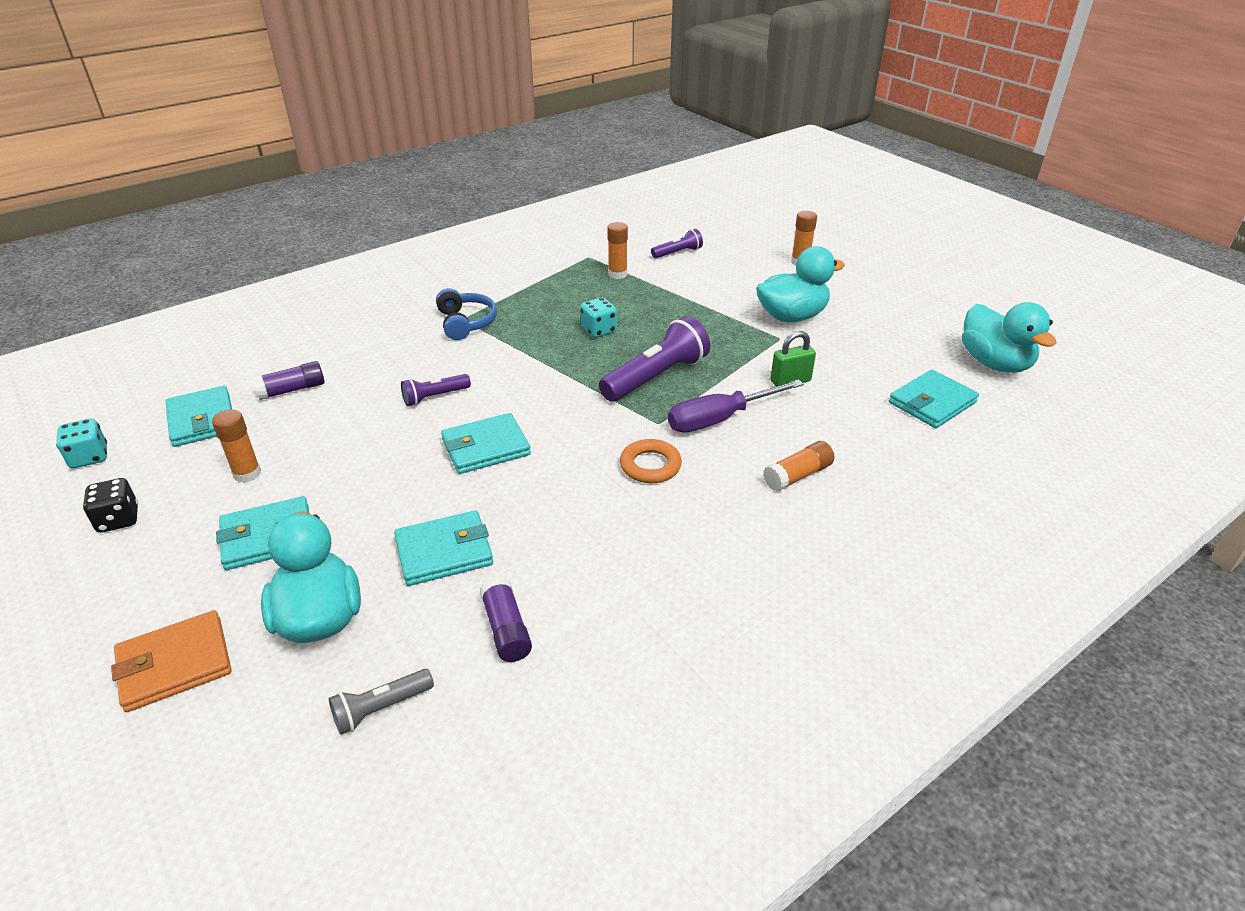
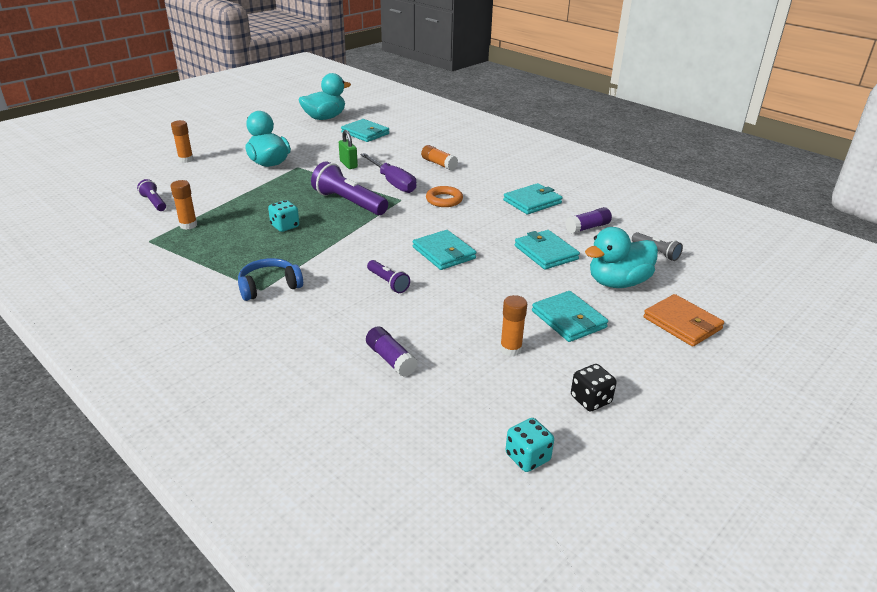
camera: 100 degrees left, 5 degrees down
turquoise wallet [165,386,232,447] -> turquoise wallet moved to [503,183,562,214]

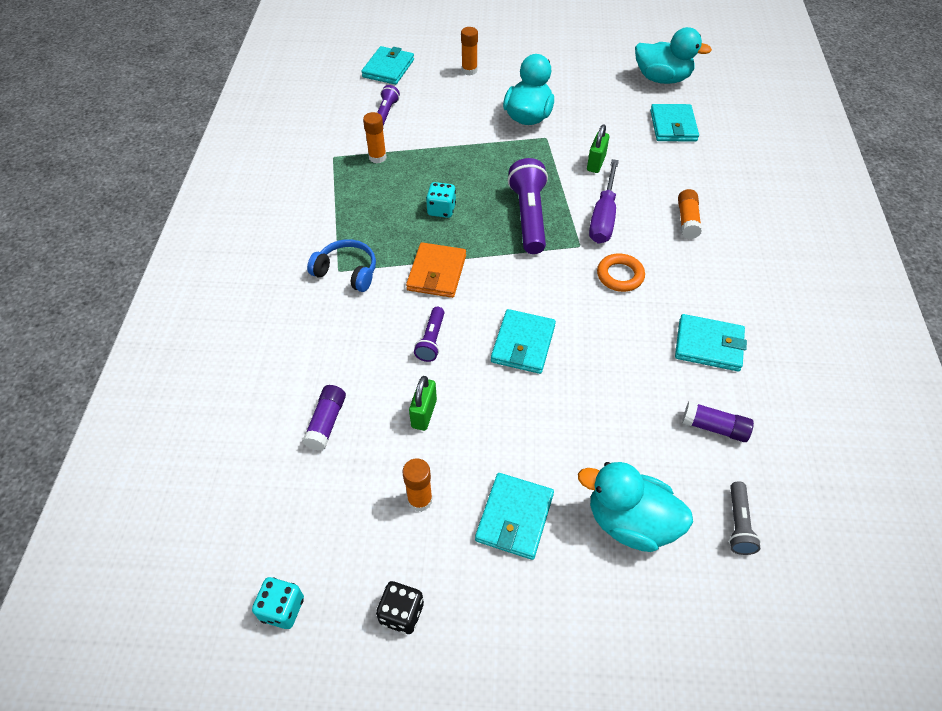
camera: 50 degrees right, 20 degrees up
turquoise wallet [515,230,580,270] -> turquoise wallet moved to [361,46,414,85]
orange wallet [643,294,724,347] -> orange wallet moved to [406,242,466,298]
none -> green padlock [409,376,437,431]

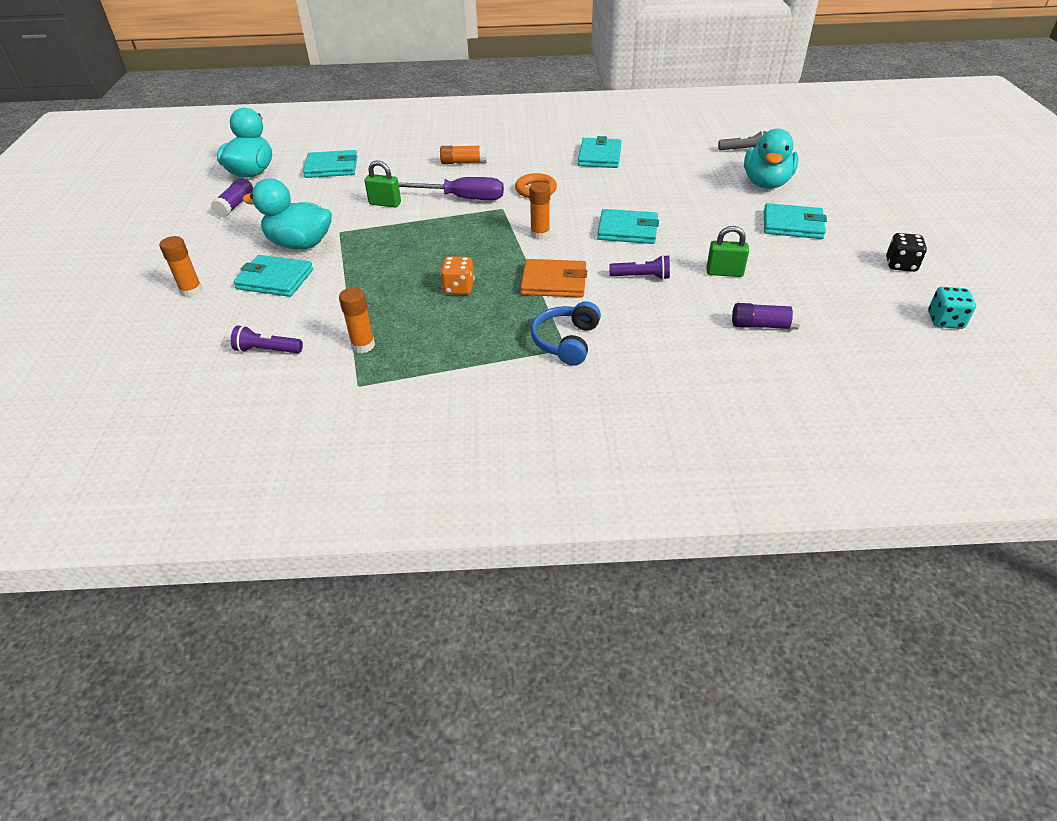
camera: 95 degrees left, 10 degrees down
turquoise wallet [361,46,414,85] -> turquoise wallet moved to [233,255,313,297]
orange glue stick [402,458,433,512] -> orange glue stick moved to [529,182,550,240]
turquoise dice [426,182,456,218] -> orange dice [440,256,475,295]
purple flashlight [508,158,548,254] -> none
purple glue stick [682,401,754,442] -> purple glue stick moved to [211,178,253,217]

